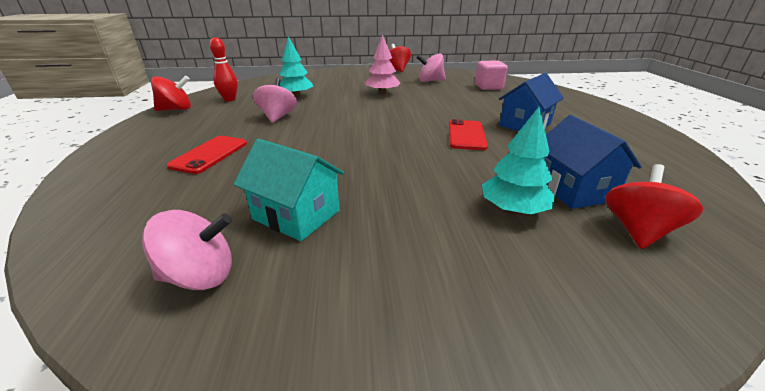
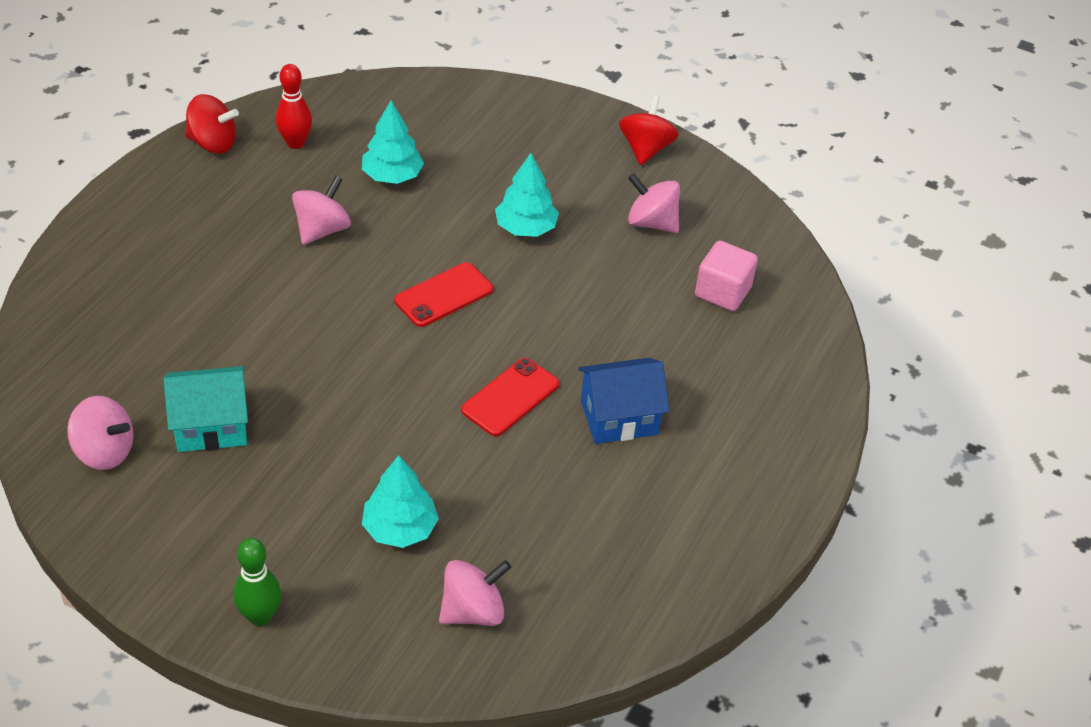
camera: 30 degrees right, 15 degrees up
red phone [167,136,247,174] -> red phone moved to [394,262,493,327]
turquoise house [233,138,344,241] -> turquoise house turned 75 degrees counterclockwise [164,366,248,452]
pink tree [366,34,400,95] -> turquoise tree [495,153,559,237]
blue house [544,115,642,209] -> none
red spinning top [605,164,703,249] -> pink spinning top [439,560,511,626]
none -> green bowling pin [233,538,281,626]

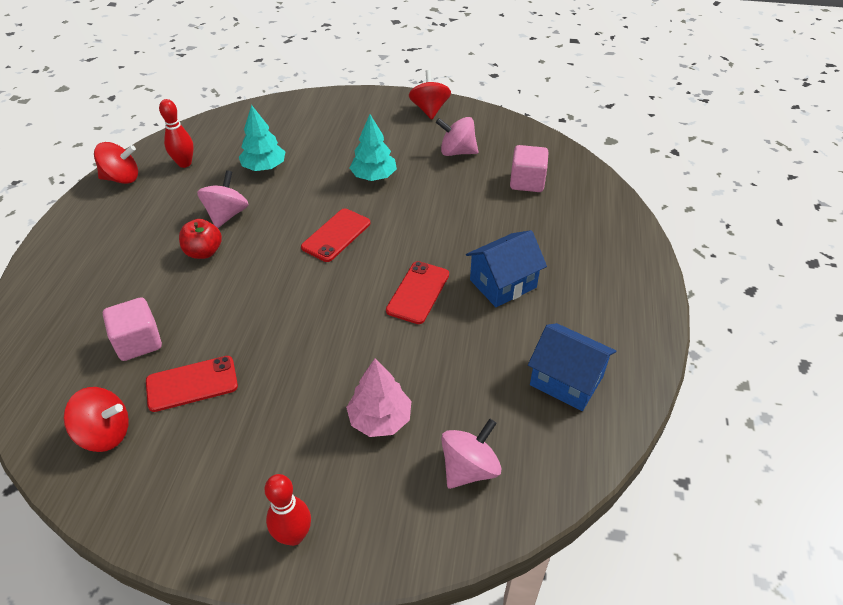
camera: 15 degrees left, 0 degrees up
pink spinning top [67,396,134,470] -> red spinning top [64,387,129,452]
turquoise house [164,366,248,452] -> red phone [146,356,238,412]
green bowling pin [233,538,281,626] -> red bowling pin [264,474,311,546]
turquoise tree [362,455,439,548] -> pink tree [346,358,411,437]
none -> pink cube [103,297,162,361]
none -> red apple [179,219,222,259]
none -> blue house [528,323,616,411]

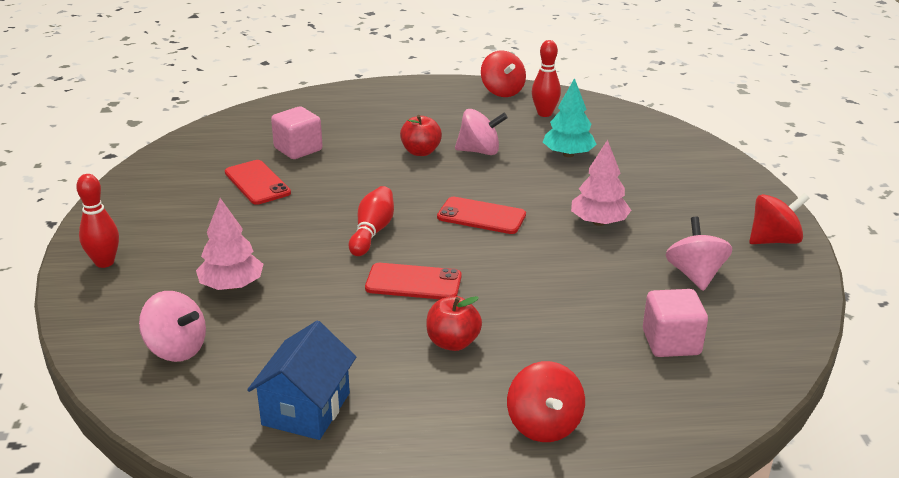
camera: 75 degrees right, 15 degrees down
red spinning top [64,387,129,452] -> red spinning top moved to [507,361,585,442]
turquoise tree [350,115,397,181] -> pink tree [571,140,631,226]
blue house [466,230,547,307] -> red apple [426,296,482,351]
none -> red bowling pin [349,186,394,256]

